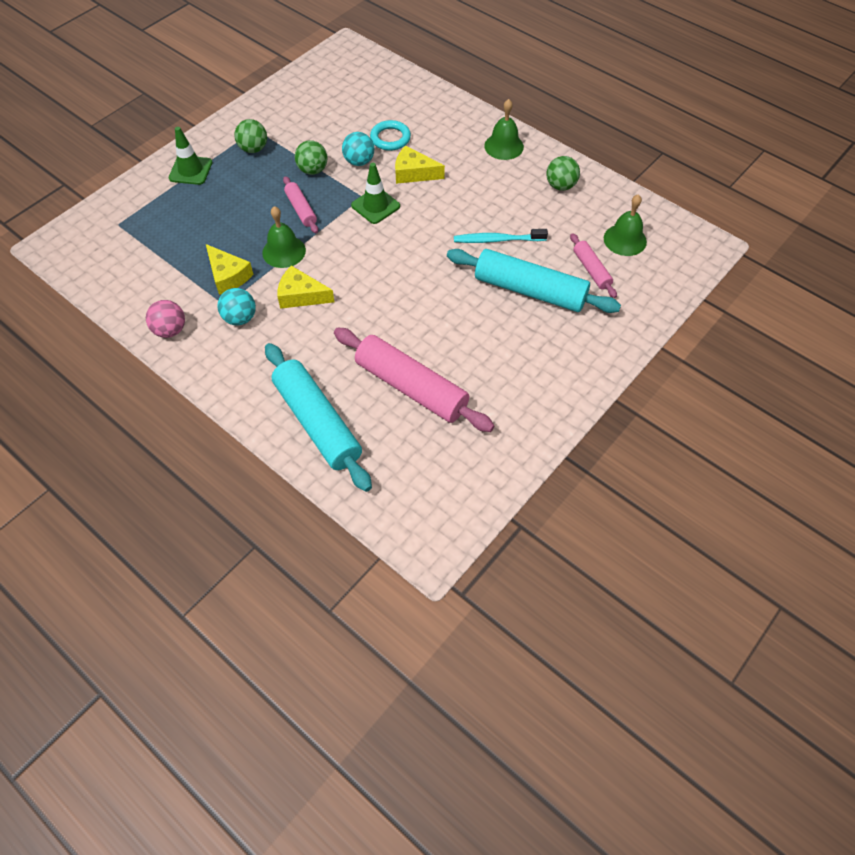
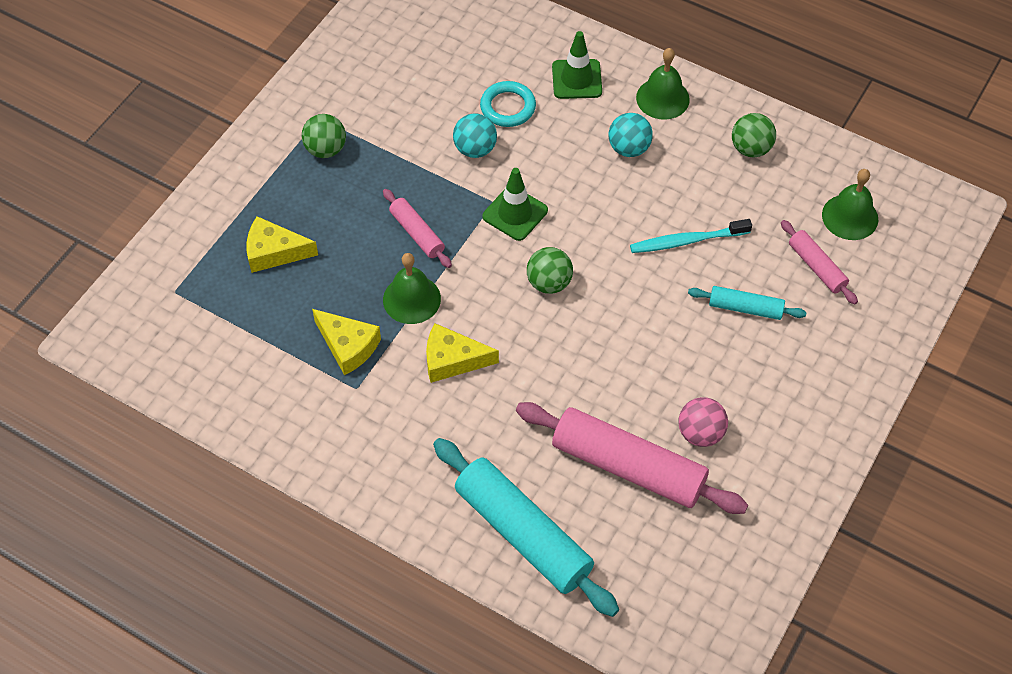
camera: 10 degrees left, 0 degrees up
pink ball [146,300,185,338] -> pink ball moved to [678,397,728,447]
green traffic cone [169,127,212,185] -> green traffic cone moved to [552,31,602,99]
turquoise ball [218,288,256,325] -> turquoise ball moved to [609,113,653,157]
green ball [295,140,328,175] -> green ball moved to [527,247,573,294]
yellow cheese [395,146,445,184] -> yellow cheese moved to [247,216,318,273]
turquoise rolling pin [447,249,621,313] -> turquoise rolling pin [688,286,807,320], size x0.51

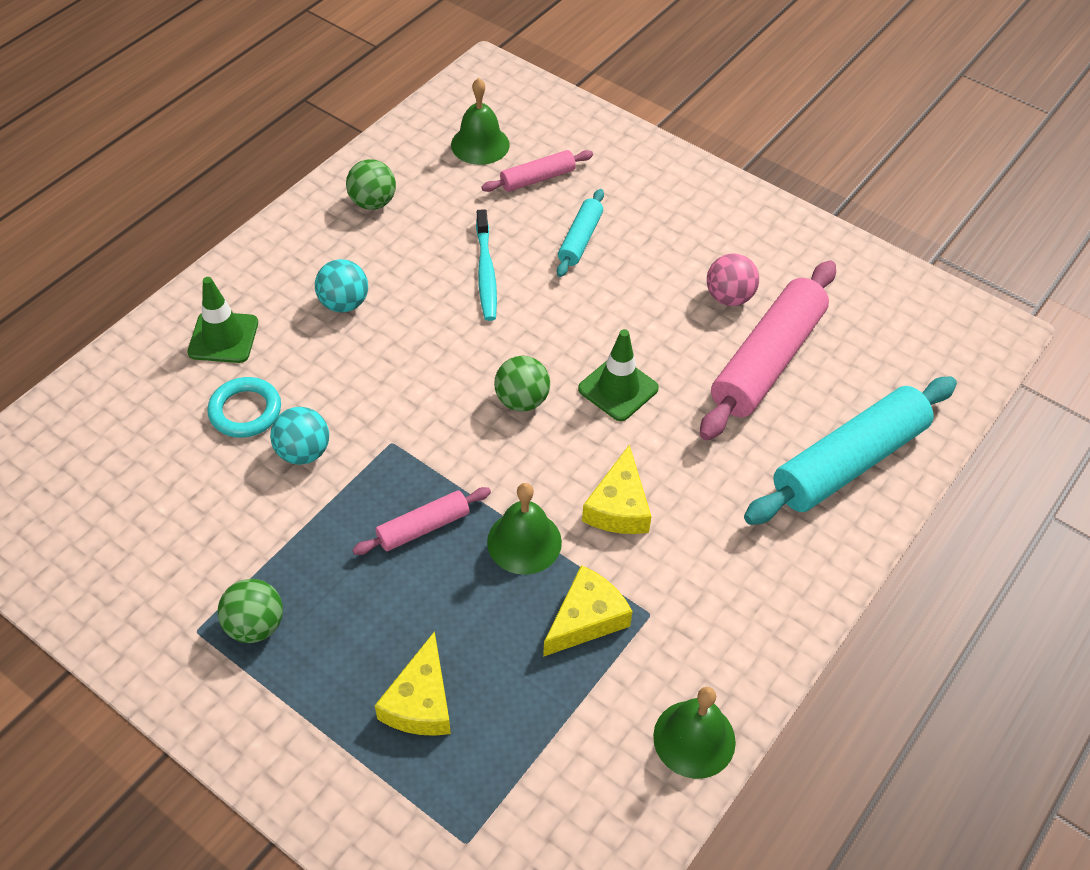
camera: 85 degrees left, 5 degrees down
green traffic cone [482,168,548,241] -> green traffic cone moved to [578,329,659,421]
green bell [636,48,690,120] -> green bell moved to [653,687,736,779]

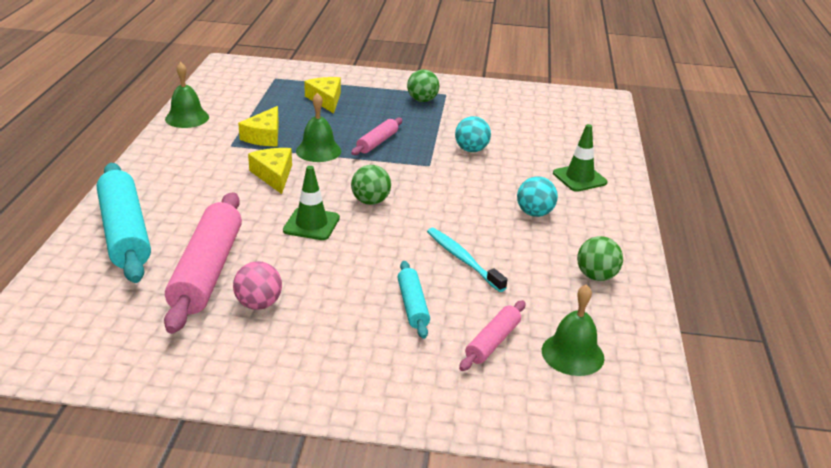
camera: 150 degrees right, 20 degrees down
turquoise ring [207,377,281,438] -> none
turquoise rolling pin [744,377,957,525] -> turquoise rolling pin turned 45 degrees counterclockwise [97,163,151,283]

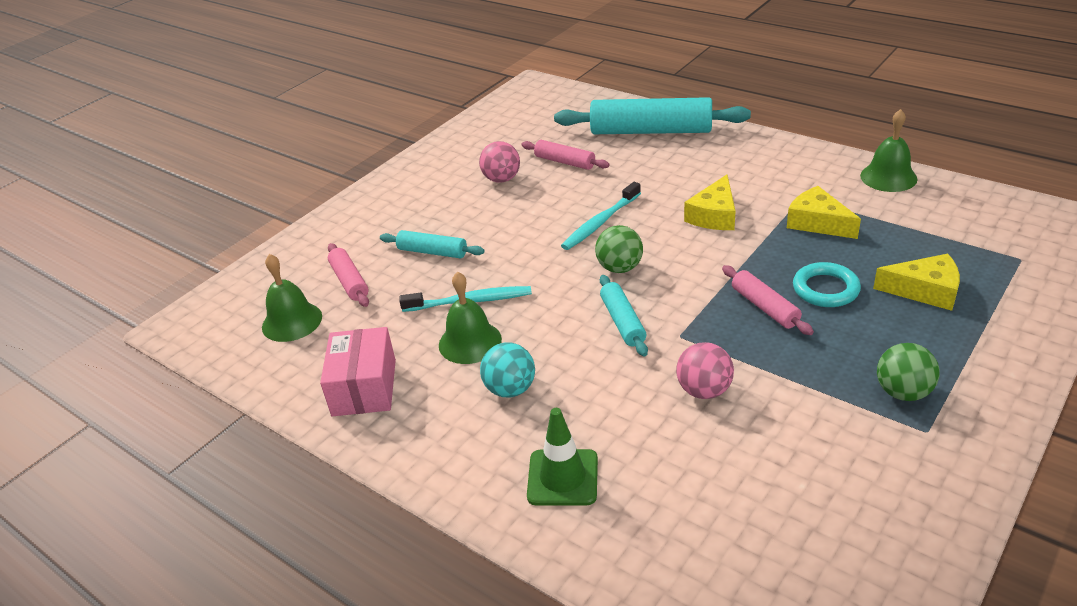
camera: 125 degrees right, 5 degrees up
pink rolling pin [164,192,242,334] -> pink rolling pin [521,140,610,170], size x0.51
yellow cheese [248,148,292,194] -> yellow cheese turned 105 degrees clockwise [684,175,735,230]
green traffic cone [283,166,340,240] -> turquoise toothbrush [561,182,641,250]
green bell [296,93,341,162] -> green bell moved to [439,272,502,364]
turquoise ball [455,116,491,152] -> pink ball [676,342,734,399]
green ball [577,236,623,281] -> pink box [320,327,396,416]
none -> turquoise rolling pin [600,275,648,356]
none -> turquoise ring [793,262,861,307]

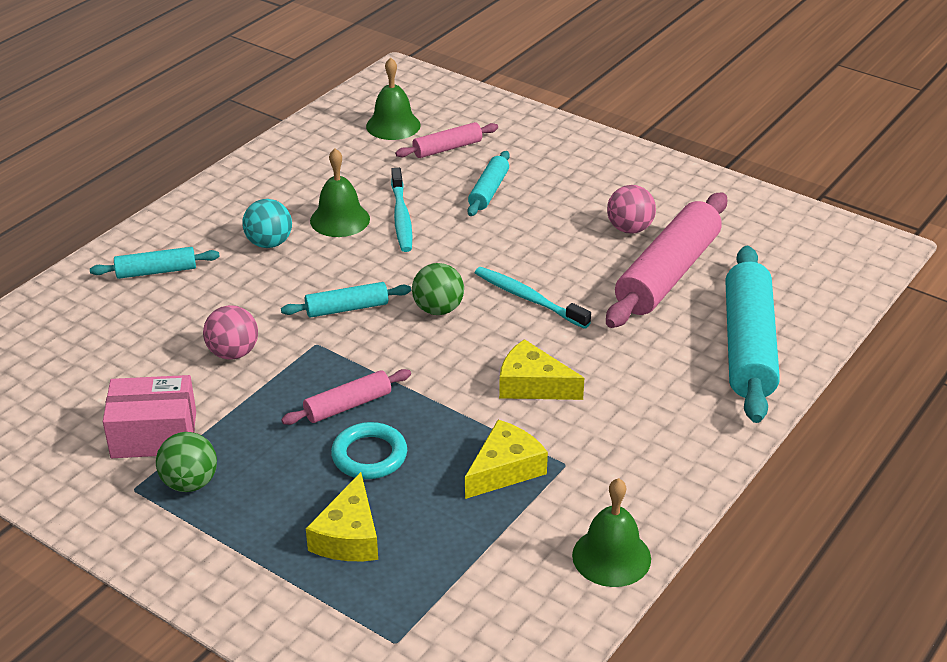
camera: 85 degrees right, 0 degrees up
pink box [320,327,396,416] -> pink box moved to [103,375,196,458]
pink rolling pin [521,140,610,170] -> pink rolling pin [606,192,727,328], size x1.98
green traffic cone [527,408,598,506] -> turquoise rolling pin [90,247,220,279]

